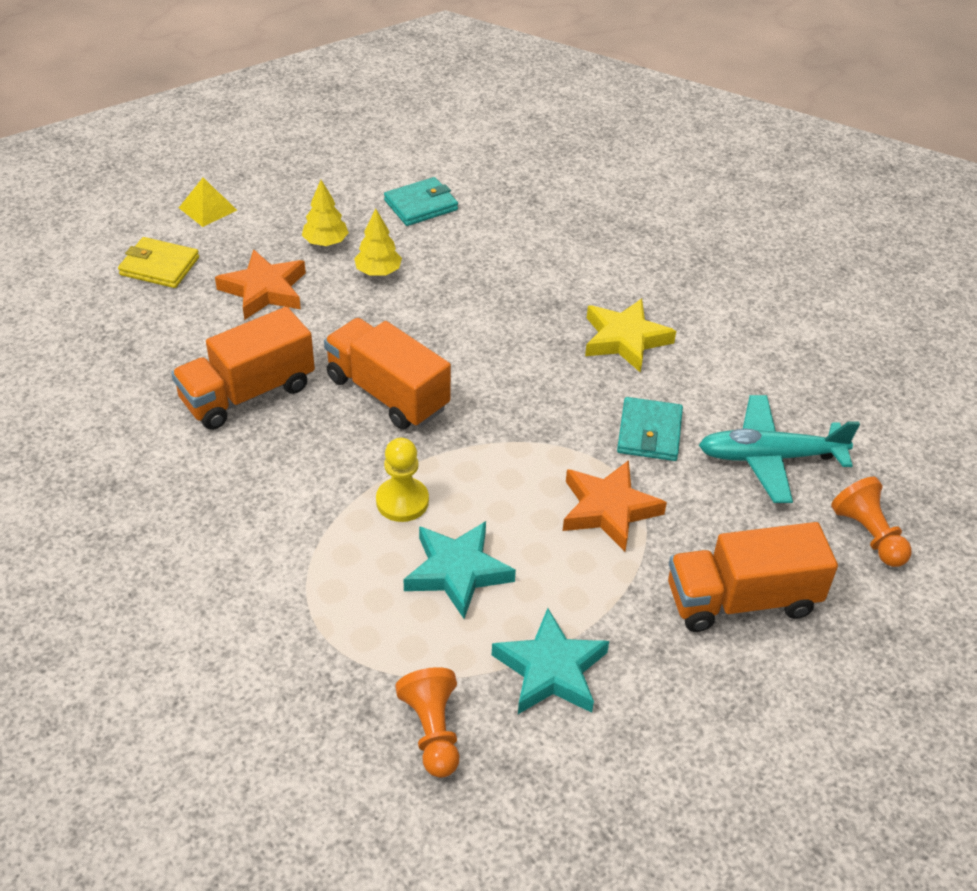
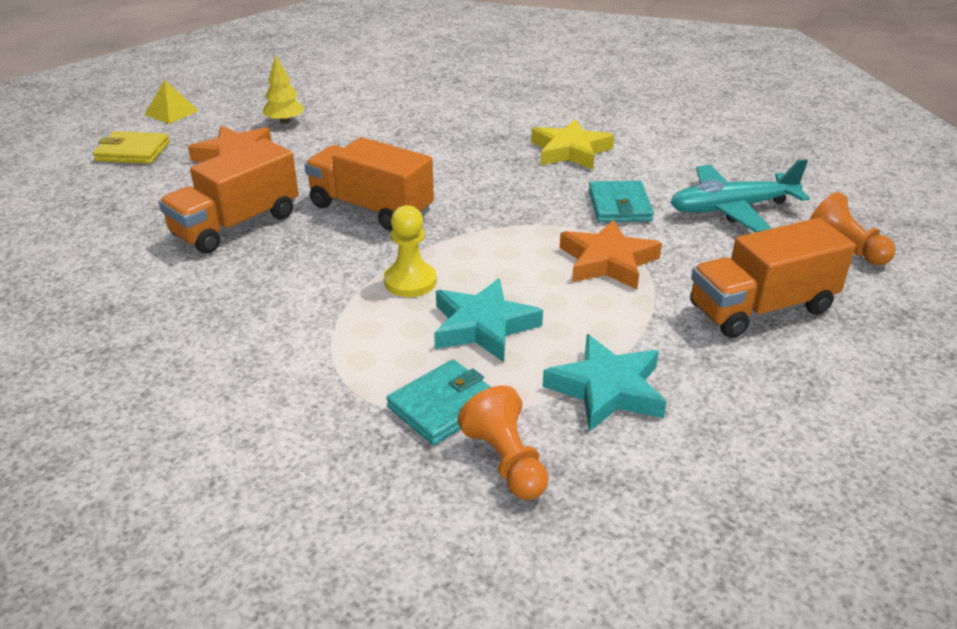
camera: 10 degrees left, 10 degrees down
yellow tree [354,209,402,276] -> none
turquoise wallet [384,177,458,226] -> turquoise wallet moved to [386,359,491,445]

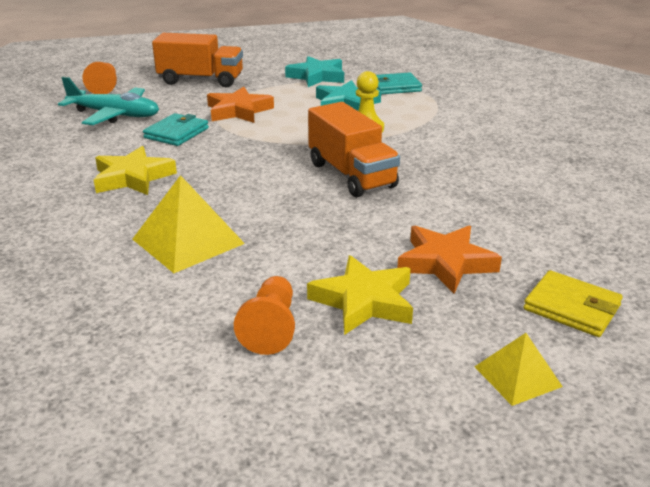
camera: 150 degrees left, 5 degrees down
orange truck [159,138,299,254] -> none
yellow tree [263,55,305,124] -> yellow star [307,255,413,335]
orange pawn [458,386,549,500] -> orange pawn moved to [234,276,295,355]
none -> yellow pyramid [132,175,245,273]

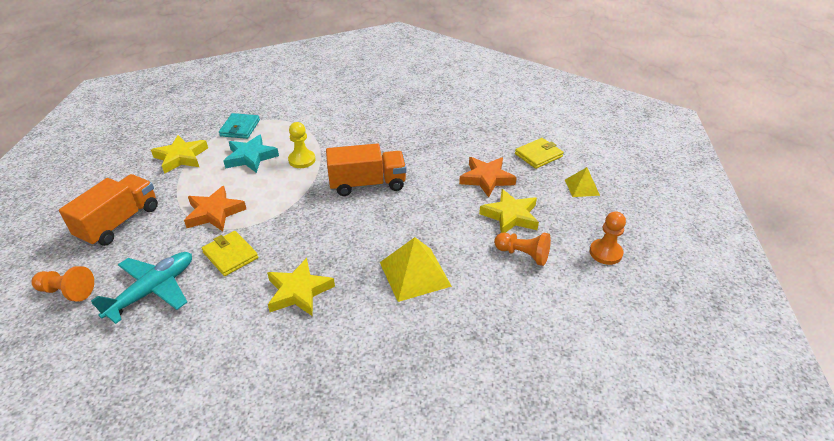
camera: 70 degrees left, 10 degrees up
turquoise wallet [143,113,209,146] -> yellow wallet [202,231,258,276]
turquoise star [285,56,344,87] -> yellow star [151,135,208,174]
none -> orange pawn [590,211,626,265]

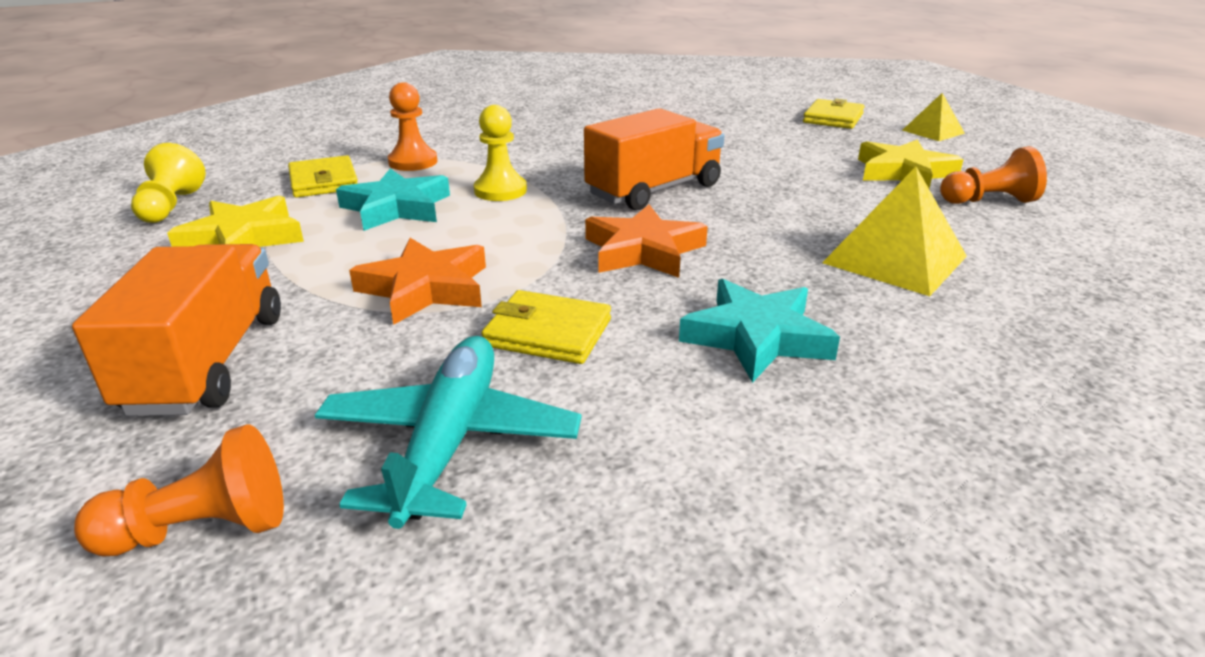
camera: 30 degrees left, 10 degrees down
turquoise wallet [219,113,260,139] -> yellow wallet [288,155,358,198]
yellow star [267,258,335,316] -> turquoise star [679,279,840,383]
orange star [459,157,517,198] -> orange star moved to [585,204,708,278]
orange pawn [590,211,626,265] -> orange pawn moved to [388,82,437,171]
none -> yellow pawn [131,143,206,223]

